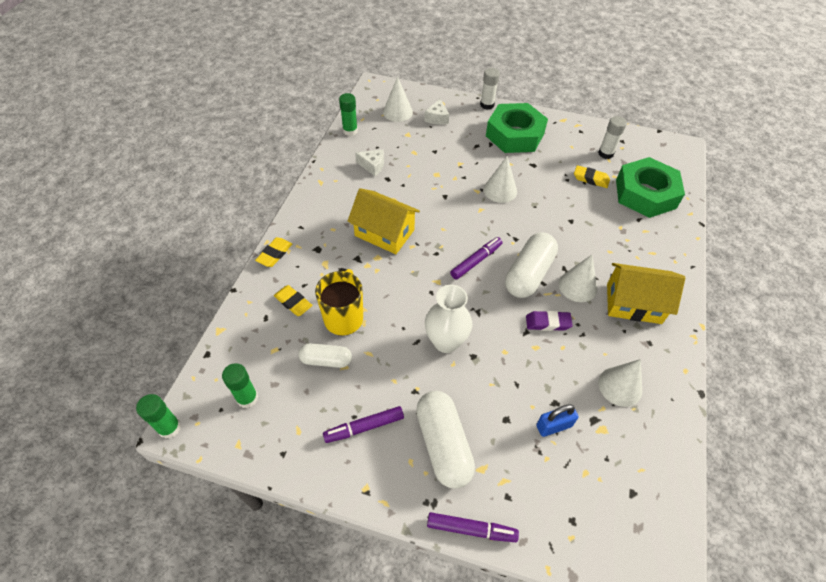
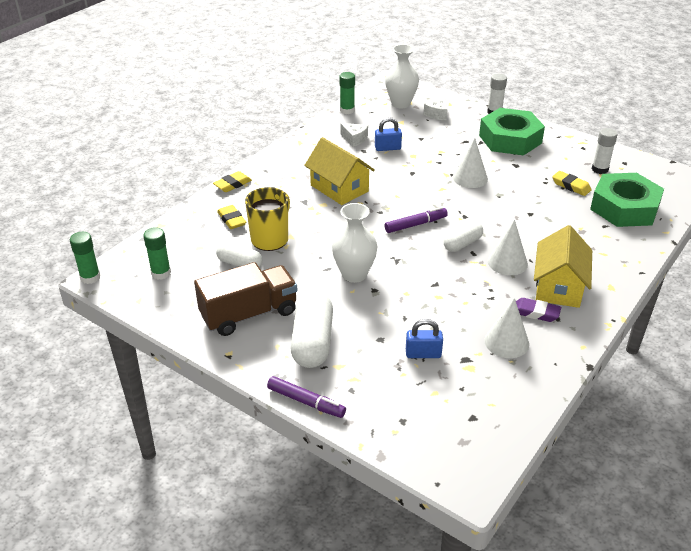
camera: 20 degrees right, 15 degrees down
purple marker [323,406,404,443] -> brown truck [194,262,298,336]
white cone [383,77,413,122] -> white vase [385,44,419,108]
white capsule [505,232,558,298] -> white capsule [444,221,483,252], size x0.59
purple eraser [526,311,573,331] -> purple eraser moved to [516,298,561,322]
yellow house [607,263,685,324] -> yellow house turned 75 degrees clockwise [534,225,592,308]
none -> blue padlock [375,117,402,151]

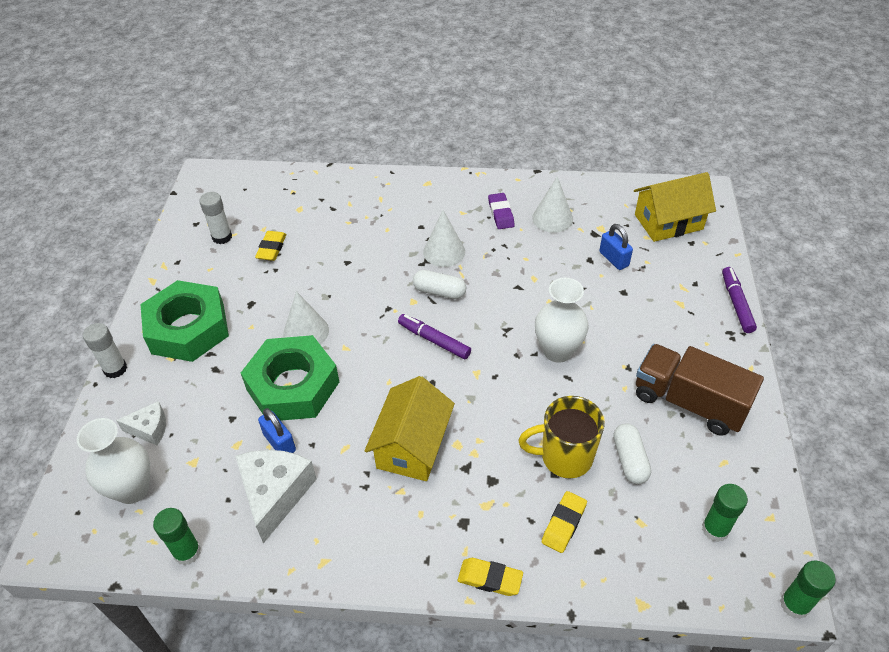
camera: 120 degrees left, 10 degrees up
white capsule [291,291,333,368] -> none
white cheese [340,123,368,147] -> white cheese [235,450,317,543], size x1.78
yellow house [534,225,592,308] -> yellow house moved to [634,172,716,242]
green nut [590,173,664,227] -> green nut moved to [241,335,339,421]

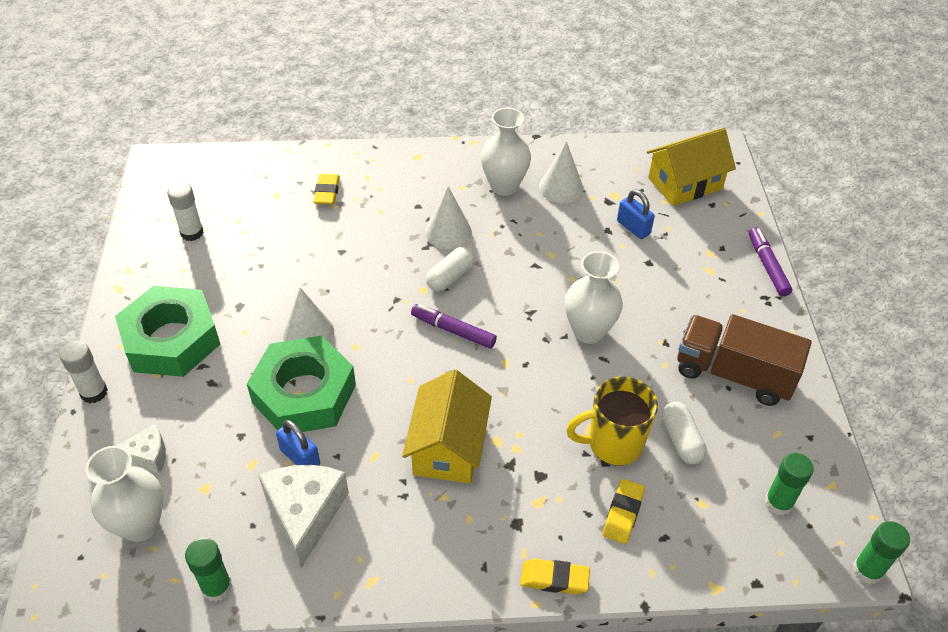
camera: 10 degrees left, 0 degrees up
yellow eraser [255,231,286,261] -> yellow eraser moved to [313,174,340,205]
white capsule [413,270,466,299] -> white capsule turned 60 degrees counterclockwise [426,247,475,291]
purple eraser [488,193,515,229] -> white vase [481,108,531,196]

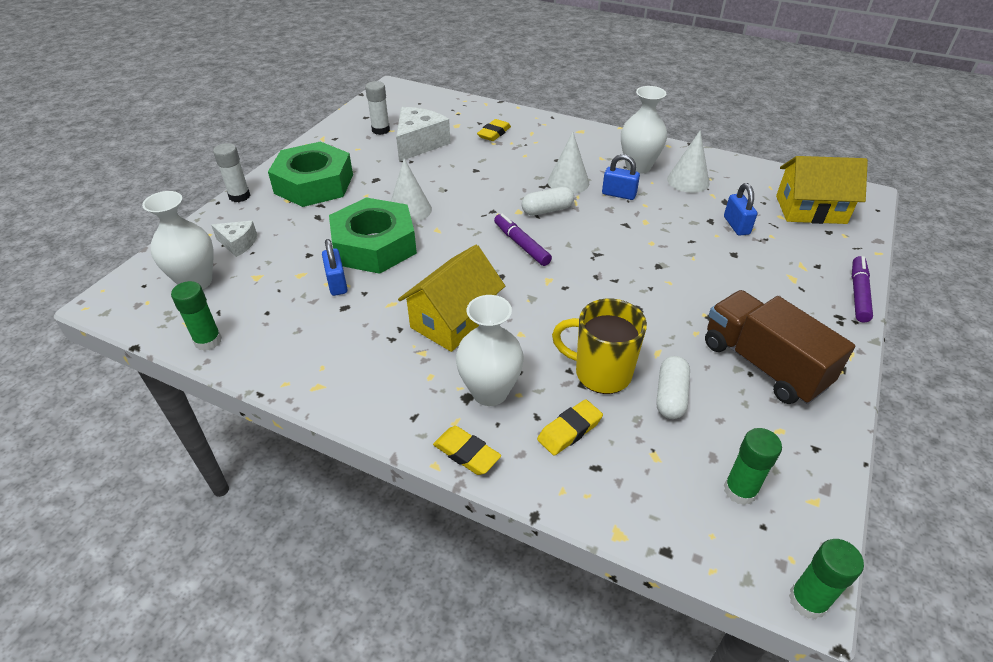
camera: 30 degrees right, 5 degrees down
white cheese [259,465,349,568] -> white cheese moved to [396,107,451,162]
white vase [565,251,623,344] -> white vase moved to [456,295,524,406]
none -> blue padlock [602,154,640,200]

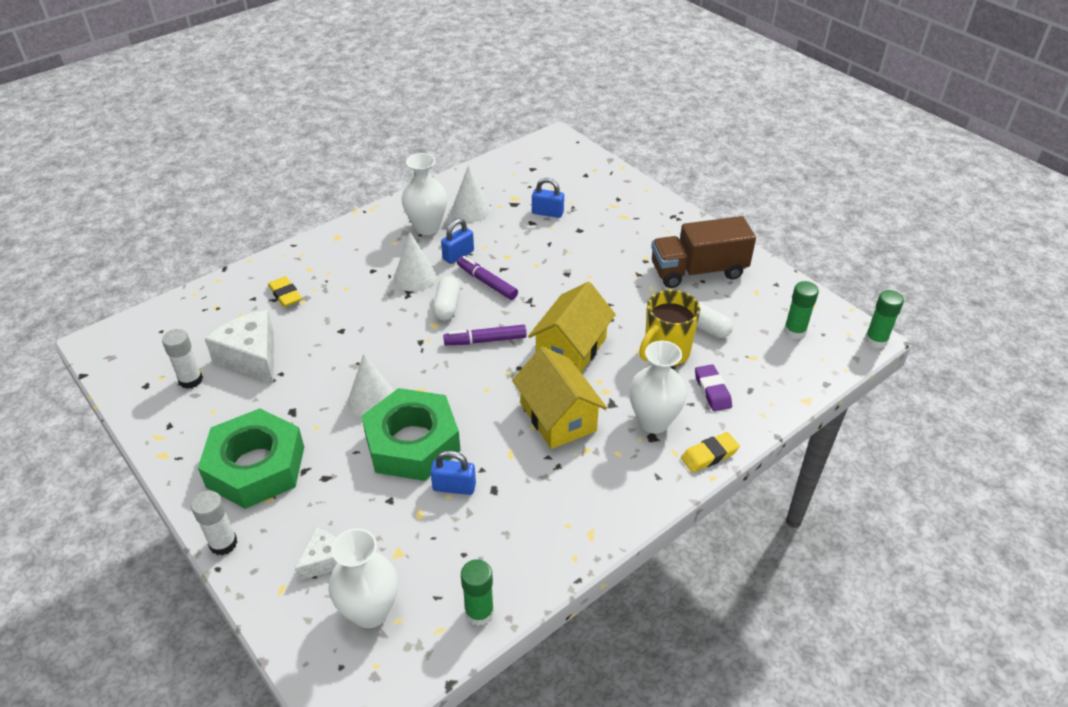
camera: 65 degrees left, 0 degrees up
yellow eraser [537,399,603,456] -> purple eraser [695,364,732,411]
yellow house [776,156,868,224] -> yellow house moved to [528,282,616,373]
purple marker [852,256,873,323] -> purple marker moved to [457,256,518,300]

